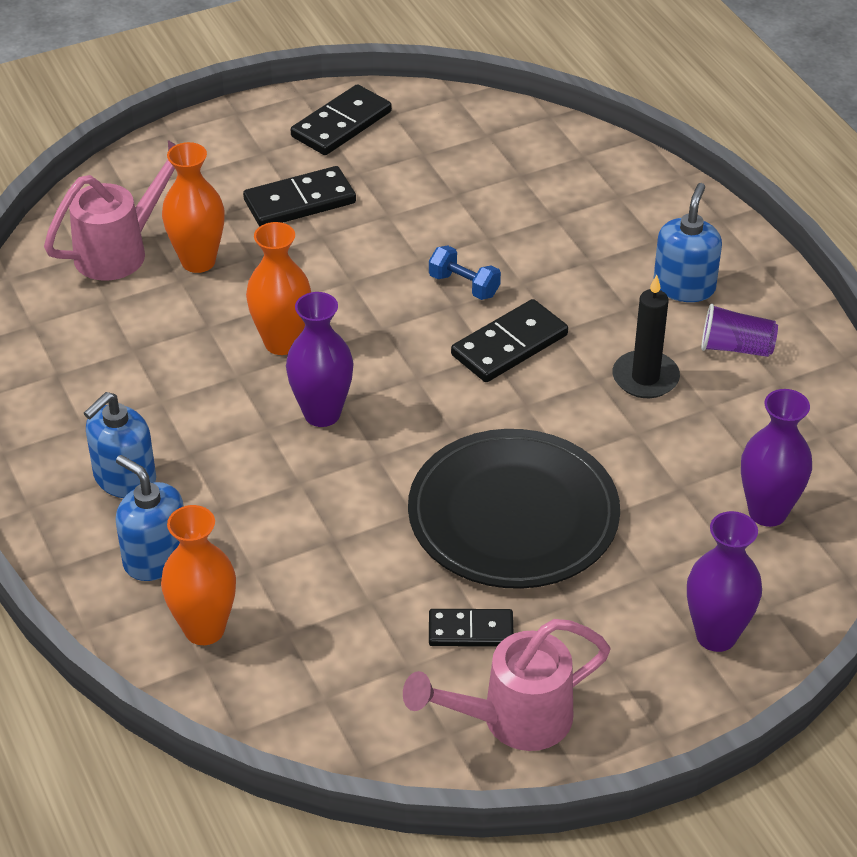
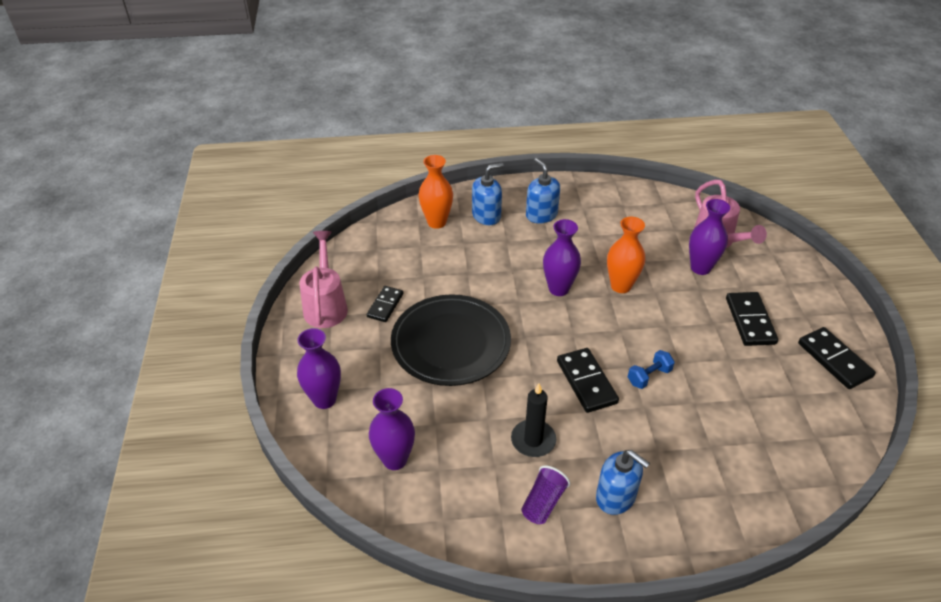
camera: 110 degrees right, 0 degrees up
orange vase [162,142,225,273] -> purple vase [689,199,730,275]

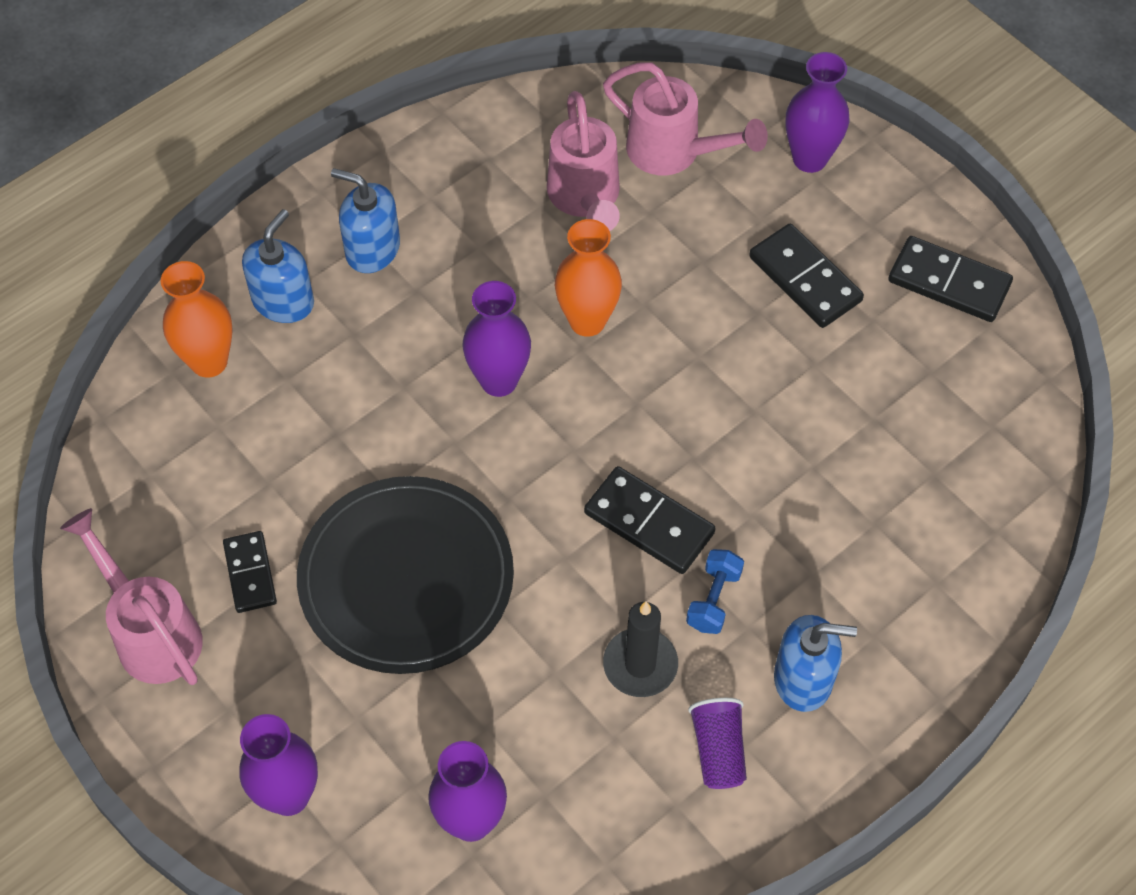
camera: 35 degrees left, 15 degrees up
blue dumbbell [628,350,675,389] -> blue dumbbell moved to [686,549,744,634]
purple vase [689,199,730,275] -> purple vase moved to [786,52,849,173]
none -> pink watering can [547,91,620,231]

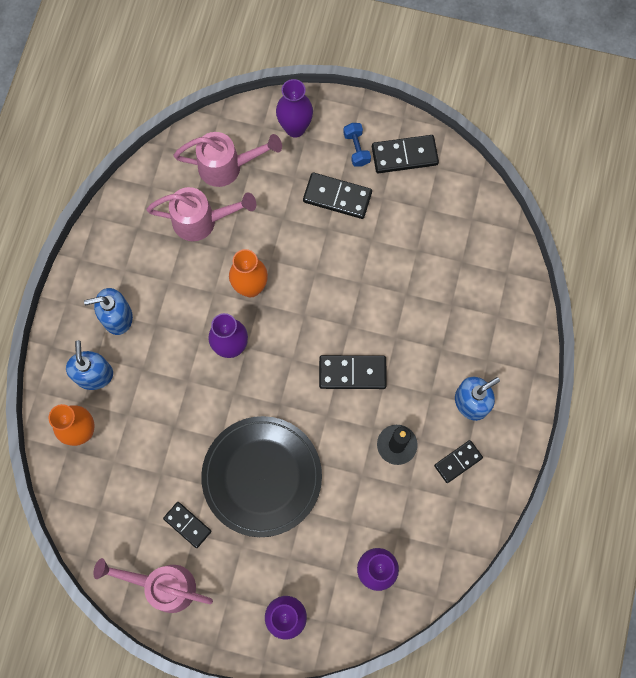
camera: 35 degrees left, 15 degrees up
pink watering can [547,91,620,231] -> pink watering can turned 45 degrees counterclockwise [147,187,256,241]
blue dumbbell [686,549,744,634] -> blue dumbbell moved to [343,123,371,166]
purple cup [688,698,747,789] -> black domino [434,440,483,483]

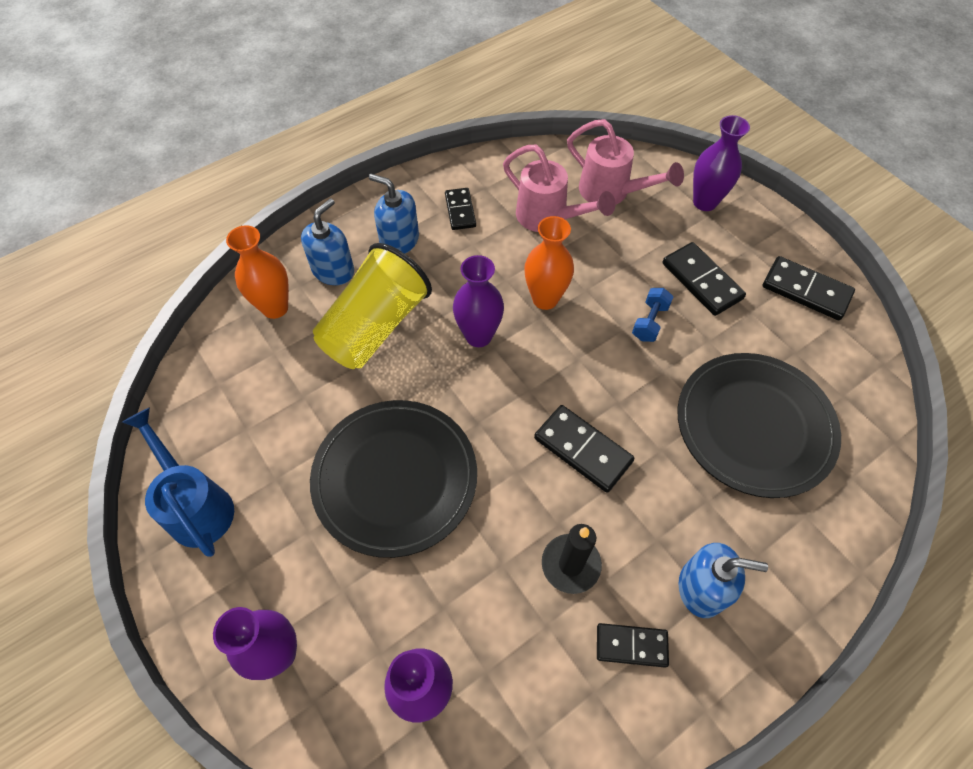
camera: 40 degrees right, 15 degrees down
pink watering can [93,558,213,613] -> blue watering can [122,407,234,557]
black domino [163,502,212,548] -> black domino moved to [445,188,476,230]
blue dumbbell [343,123,371,166] -> blue dumbbell moved to [632,288,674,342]
none -> yellow cup [313,243,432,369]
none -> black plate [678,353,841,498]

